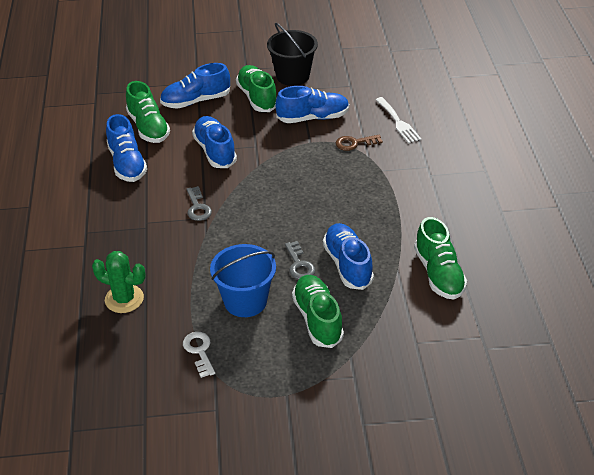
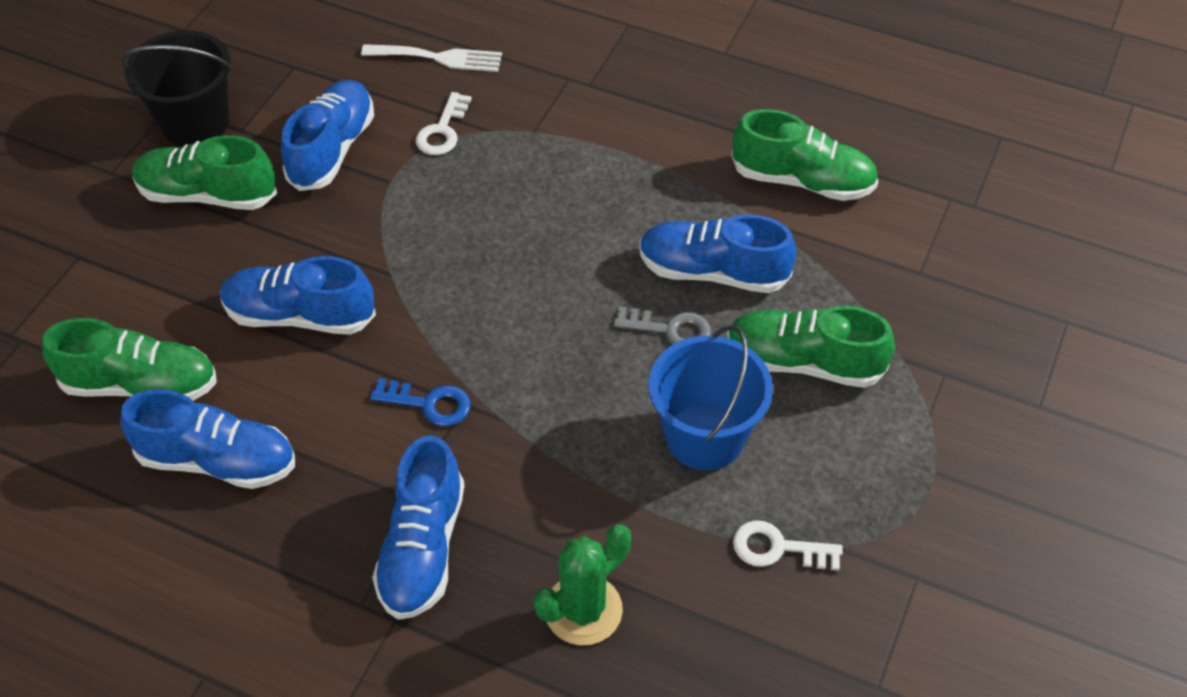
camera: 60 degrees left, 10 degrees up
blue shoe [160,63,230,109] -> blue shoe moved to [372,435,464,620]
grey key [187,186,212,221] -> blue key [370,378,471,427]
brown key [336,134,383,151] -> white key [416,92,472,155]

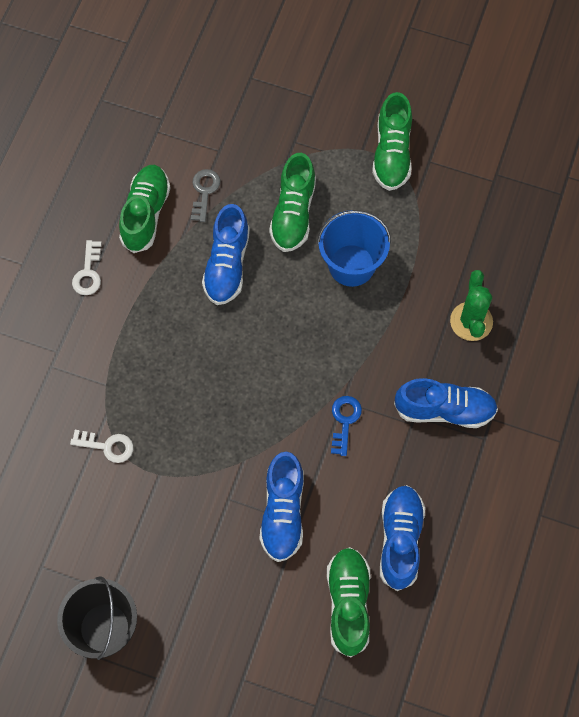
camera: 95 degrees left, 15 degrees up
green shoe [132,135,277,210] -> green shoe moved to [372,92,412,191]
blue shoe [281,80,374,191] -> none
white fork [361,44,502,72] -> none
green cactus [534,524,631,645] -> green cactus turned 45 degrees clockwise [450,270,493,341]
grey key [613,306,711,345] -> grey key moved to [191,169,220,222]
white key [733,520,843,571] -> white key moved to [72,240,102,295]

